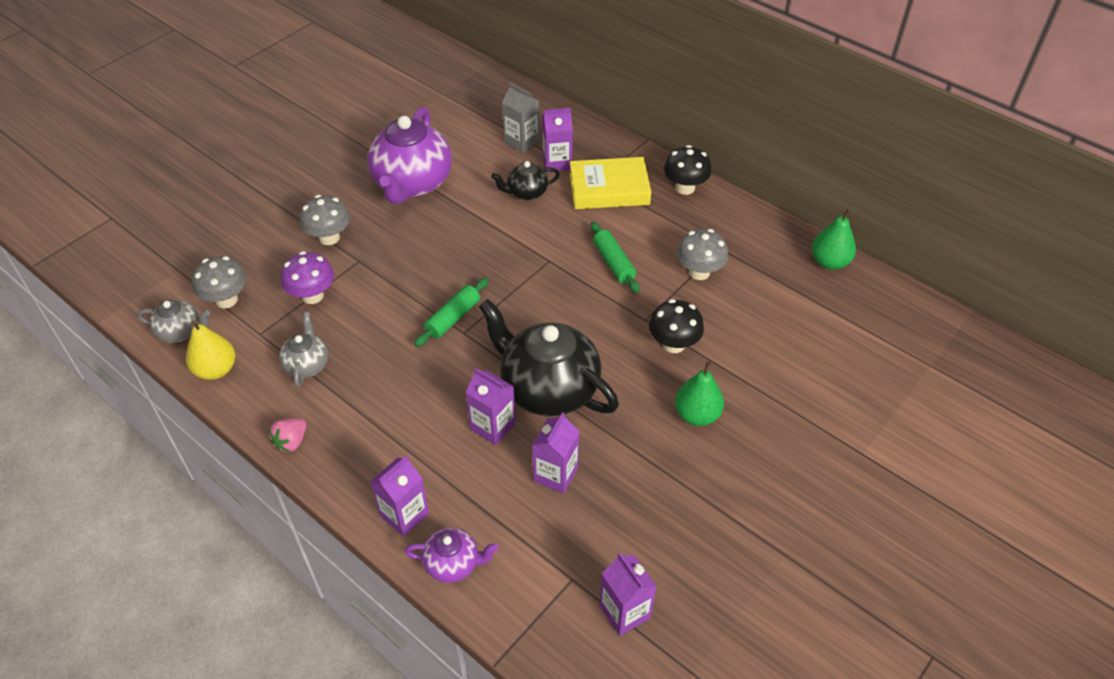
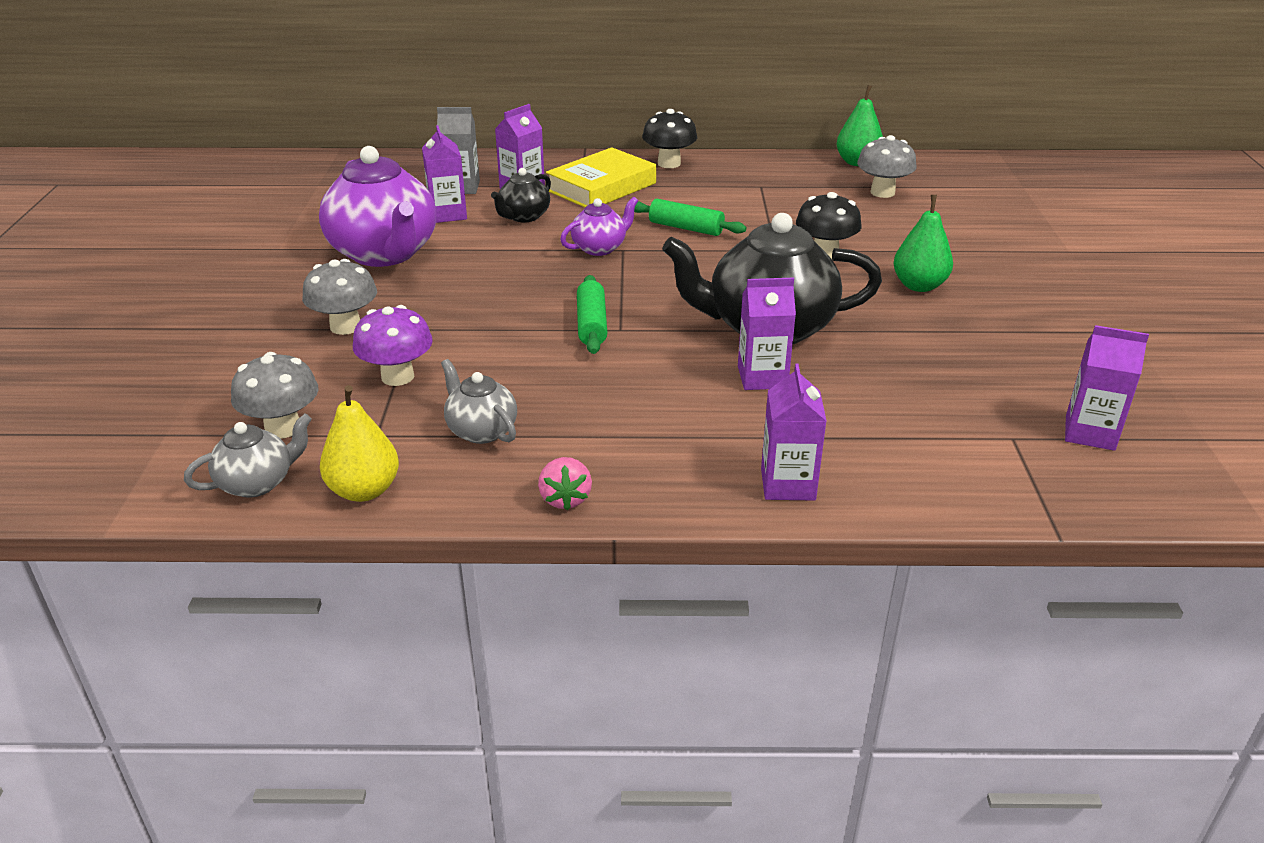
camera: 40 degrees left, 15 degrees down
purple teapot [404,528,499,583] -> purple teapot moved to [560,197,638,256]
purple carton [532,412,580,494] -> purple carton moved to [422,125,467,223]
grey mushroom [677,229,728,280] -> grey mushroom moved to [857,135,917,198]

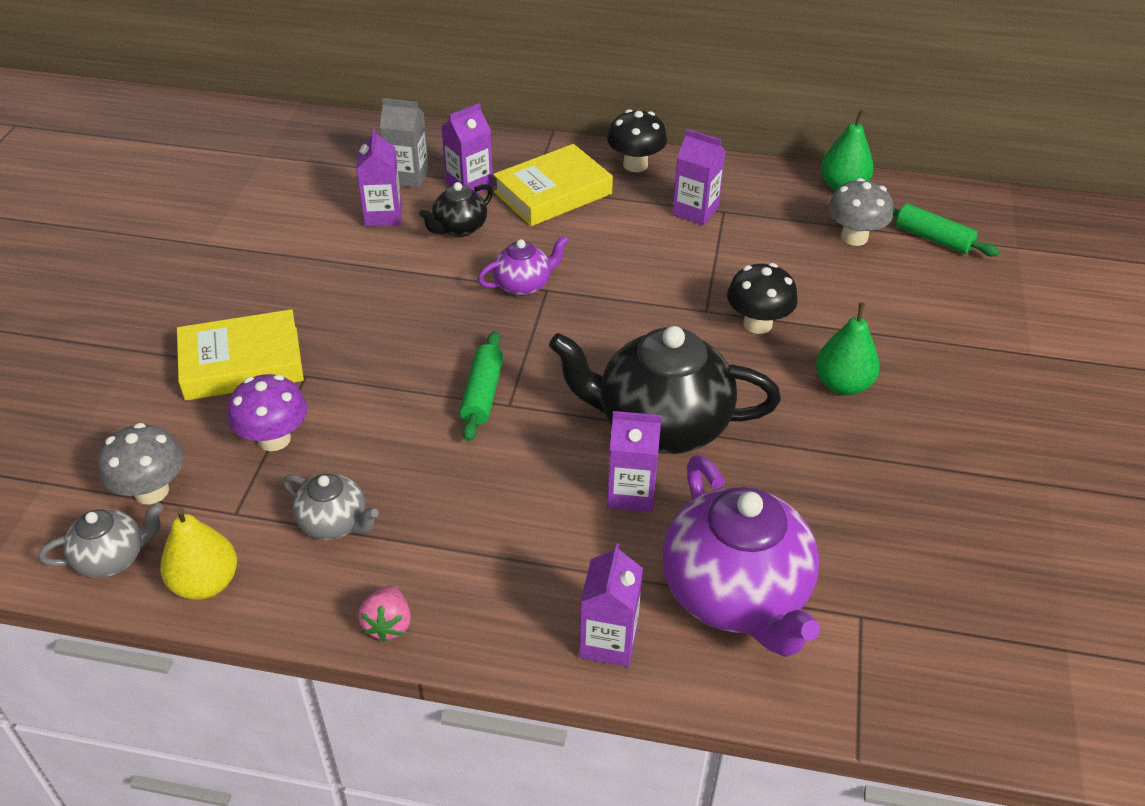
camera: 10 degrees right, 10 degrees up
grey mushroom [302,259,377,335] -> yellow book [177,309,304,401]
purple teapot [319,146,436,267] -> purple teapot moved to [662,455,820,657]
grey teapot [441,359,517,444] -> grey teapot turned 150 degrees clockwise [283,474,379,540]
green rolling pin [634,199,746,236] -> green rolling pin moved to [893,204,1000,256]
purple carton [1065,325,1149,451] -> purple carton moved to [672,129,726,225]

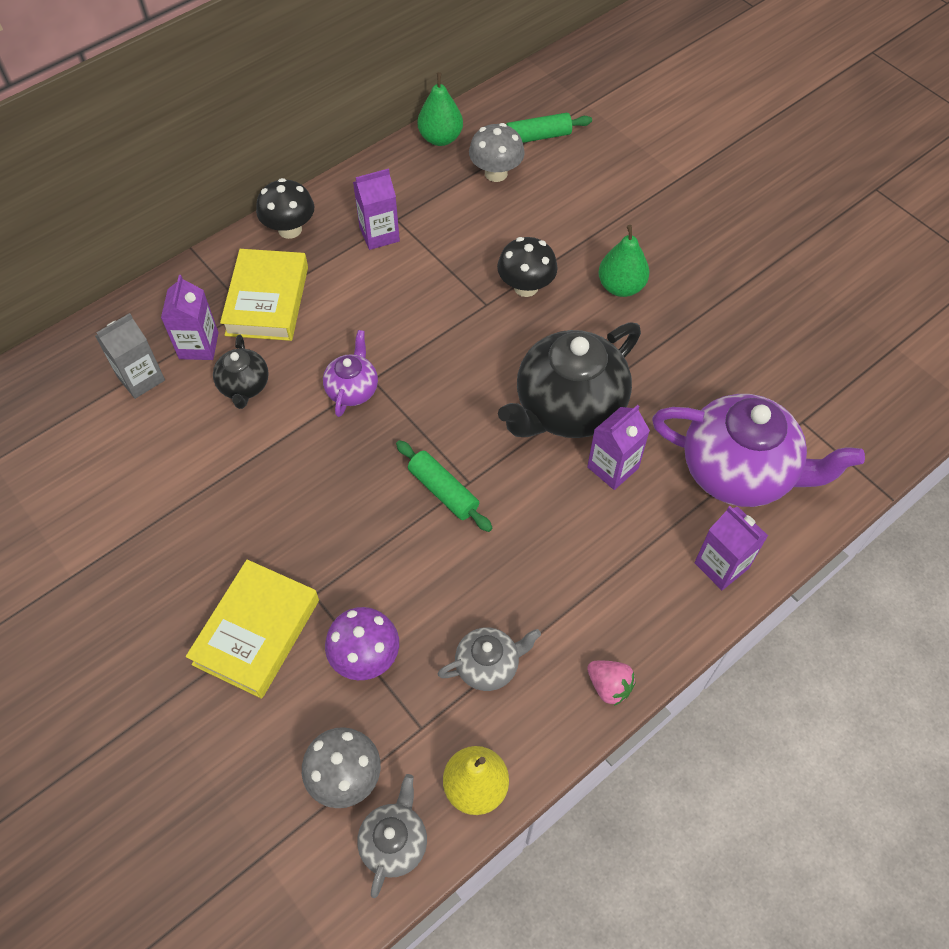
camera: 50 degrees left, 15 degrees up
purple carton [356,128,402,226] -> none

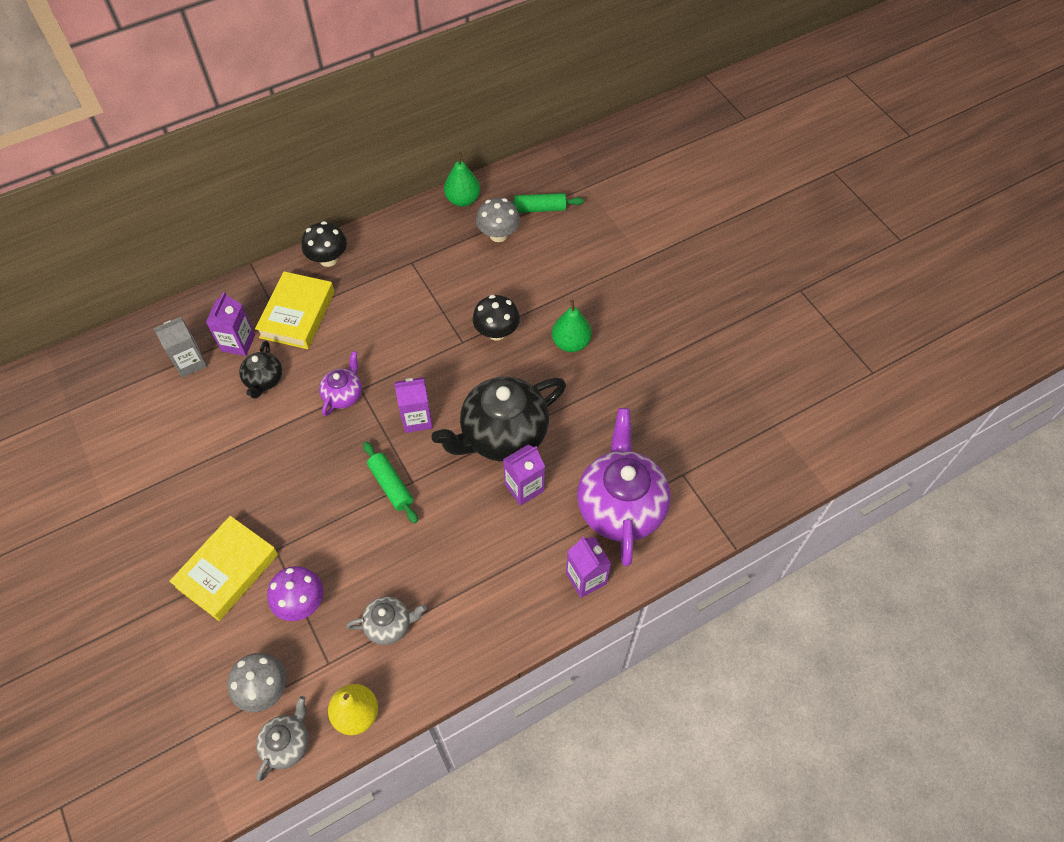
camera: 10 degrees right, 0 degrees up
purple carton [353,168,400,250] -> purple carton moved to [394,377,433,433]
pink strawberry [587,661,635,706] -> none
purple teapot [652,394,865,507] -> purple teapot turned 120 degrees counterclockwise [577,408,671,566]

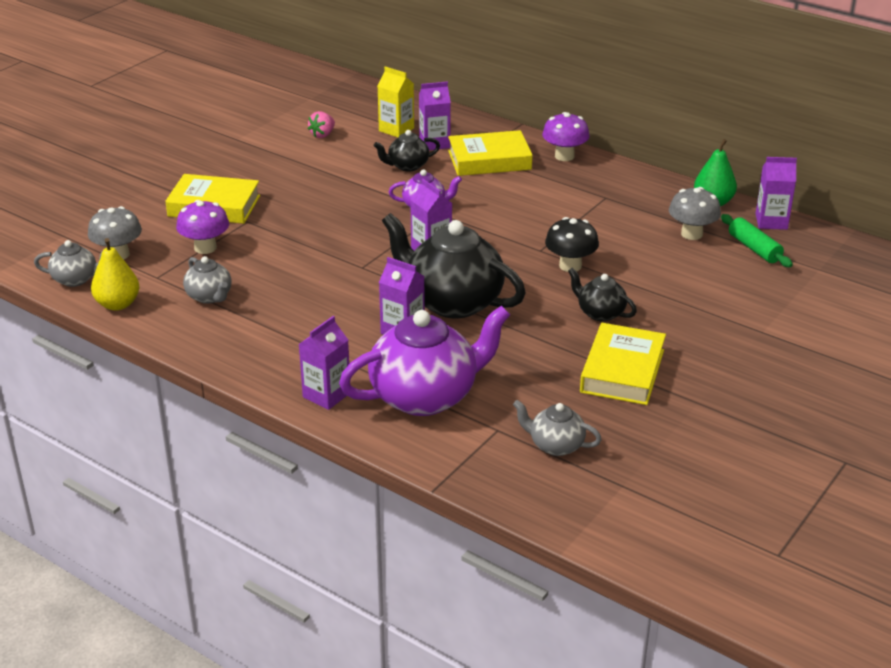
camera: 65 degrees right, 25 degrees down
grey carton [153,317,207,378] -> yellow carton [378,67,414,137]
black mushroom [302,221,347,267] -> purple mushroom [542,112,590,161]
green rolling pin [363,442,418,523] -> none
green pear [552,300,592,352] -> black teapot [568,267,637,322]
none -> pink strawberry [308,111,335,138]
none -> grey teapot [513,400,602,456]
none -> yellow book [580,323,666,405]
none -> purple carton [755,157,797,230]

